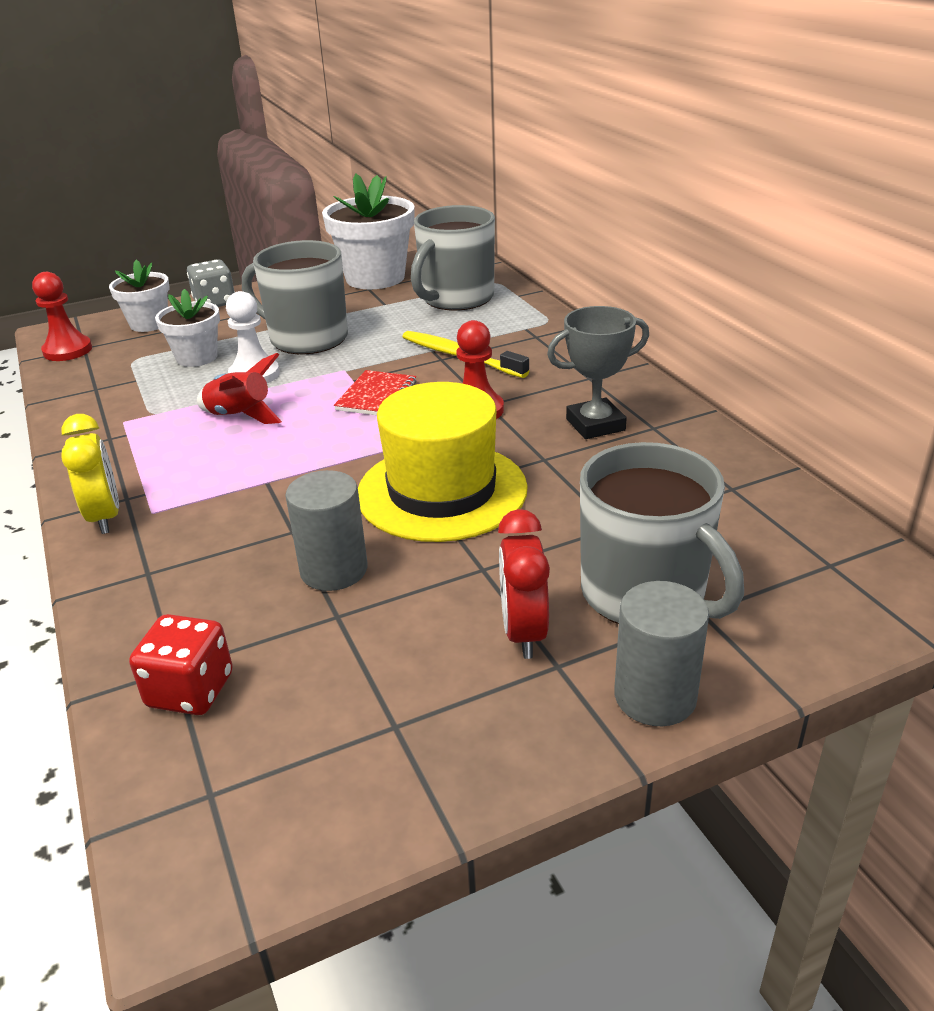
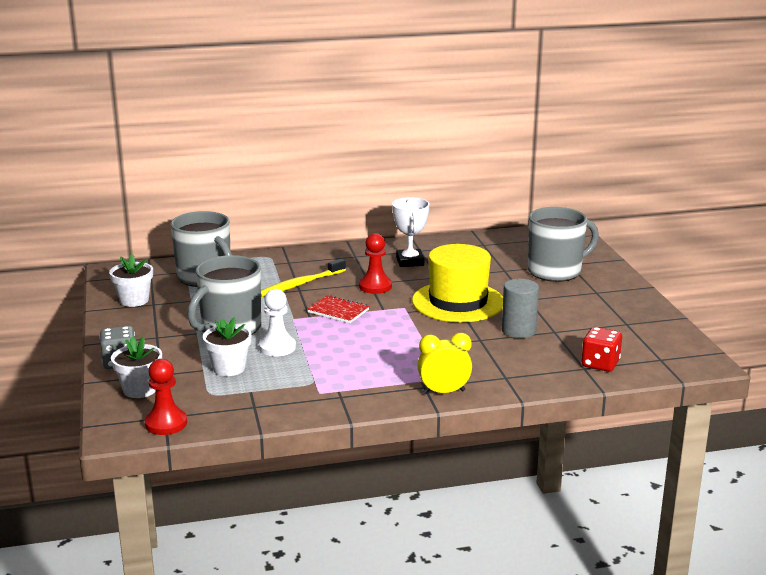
camera: 80 degrees left, 10 degrees down
red rocket [197,353,282,424] -> none
white flower pot [322,173,415,289] -> white flower pot [109,254,153,307], size x0.59
red clock [498,509,550,659] -> none
grey trophy [547,306,649,439] -> white trophy [392,197,430,267]
grey cylinder [614,581,709,726] -> none

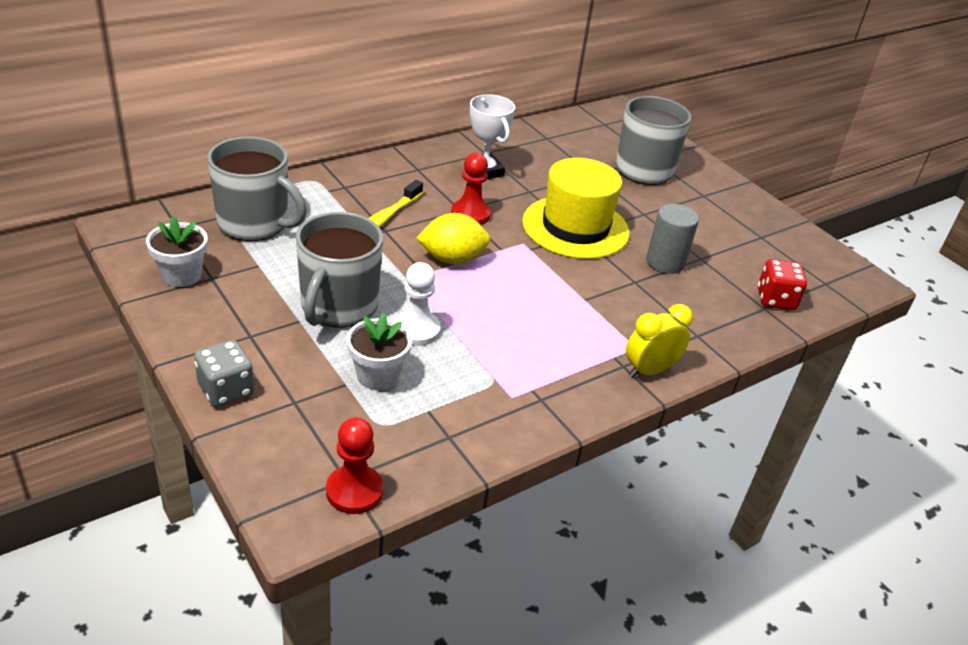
camera: 25 degrees left, 15 degrees up
white flower pot [111,337,162,398] -> none
red notebook [307,295,370,323] -> yellow lemon [417,213,490,264]

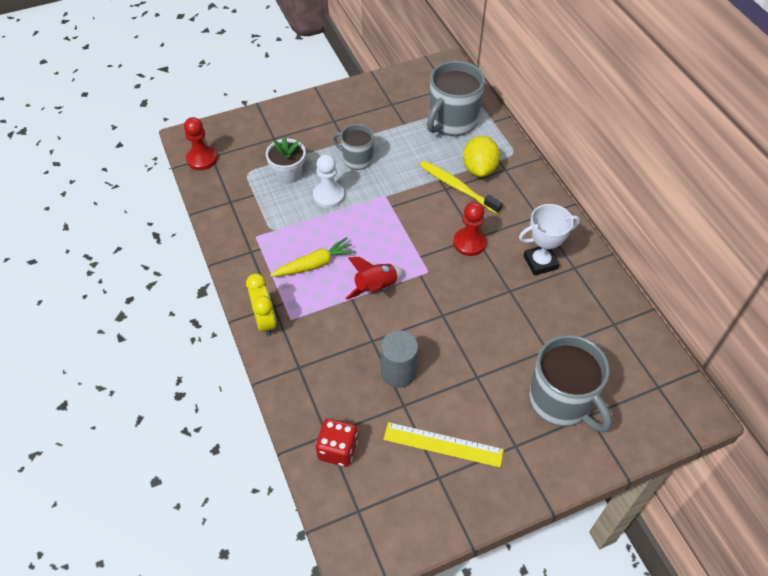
camera: 105 degrees right, 15 degrees up
white flower pot [146,216,208,287] -> none
grey dice [194,340,254,407] -> none
grey mug [296,212,383,327] -> grey mug [332,124,374,170], size x0.60
yellow lemon [417,213,490,264] -> yellow lemon moved to [463,136,500,177]
yellow hat [522,158,629,259] -> none
none -> yellow carrot [270,237,356,277]
none -> red rocket [346,257,403,300]
none -> yellow ruler [383,422,504,467]

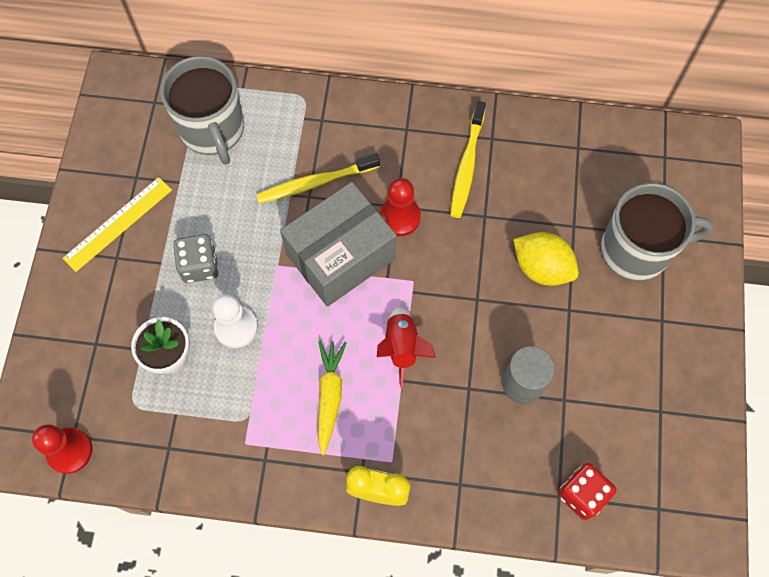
camera: 60 degrees left, 15 degrees up
grey mug [332,124,374,170] -> grey dice [173,234,219,283]
yellow ruler [383,422,504,467] -> yellow ruler moved to [63,177,172,272]
yellow lemon [463,136,500,177] -> yellow lemon moved to [513,232,579,286]
white trophy [519,204,580,276] -> yellow toothbrush [450,101,486,218]
none -> grey box [280,182,396,307]

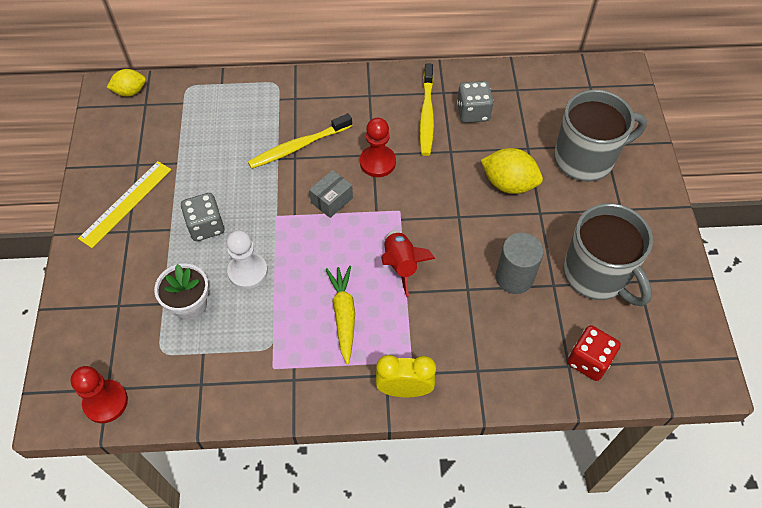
camera: 10 degrees left, 10 degrees down
grey mug [160,56,244,164] -> grey mug moved to [563,203,653,306]
grey box [280,182,396,307] -> grey box [309,170,353,218], size x0.43
none -> yellow lemon [107,69,146,97]
none -> grey dice [457,81,494,123]

